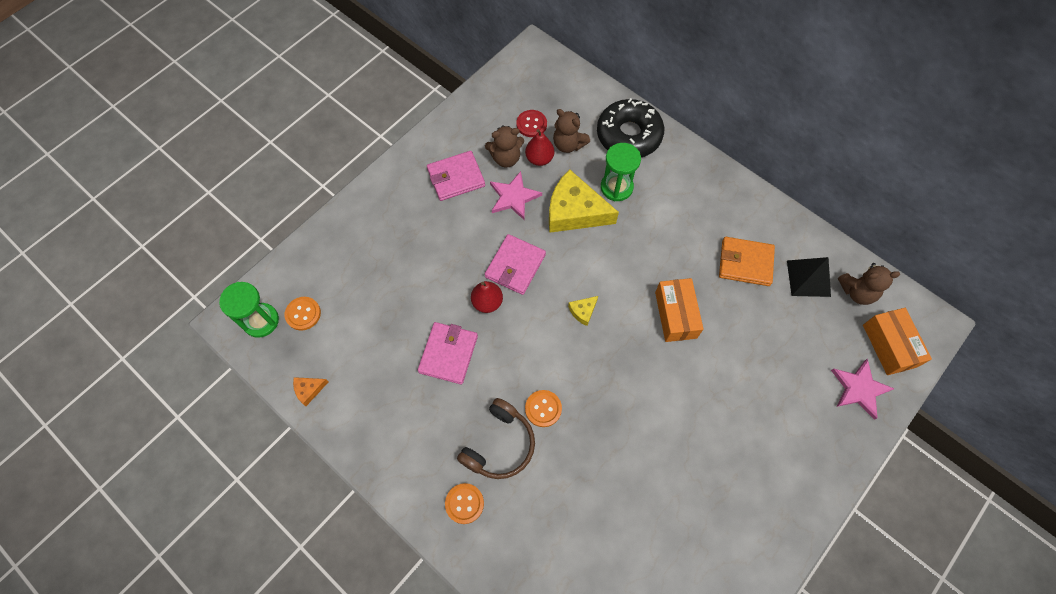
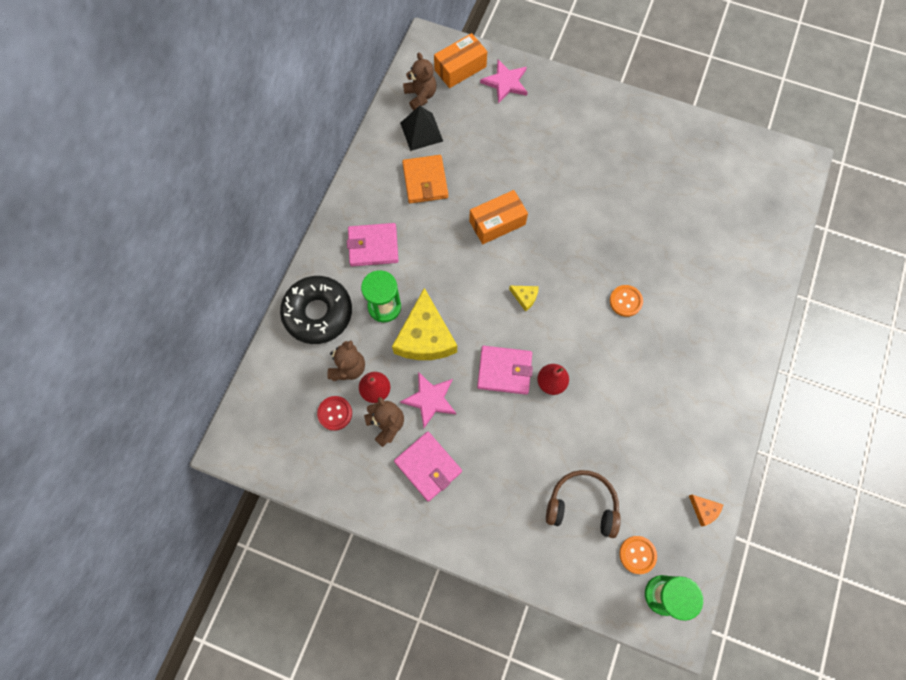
camera: 110 degrees left, 5 degrees up
pink wallet [418,322,478,384] -> pink wallet moved to [347,223,399,266]
orange button [445,483,484,524] -> none
brown headphones [457,398,535,479] -> brown headphones moved to [546,470,621,538]

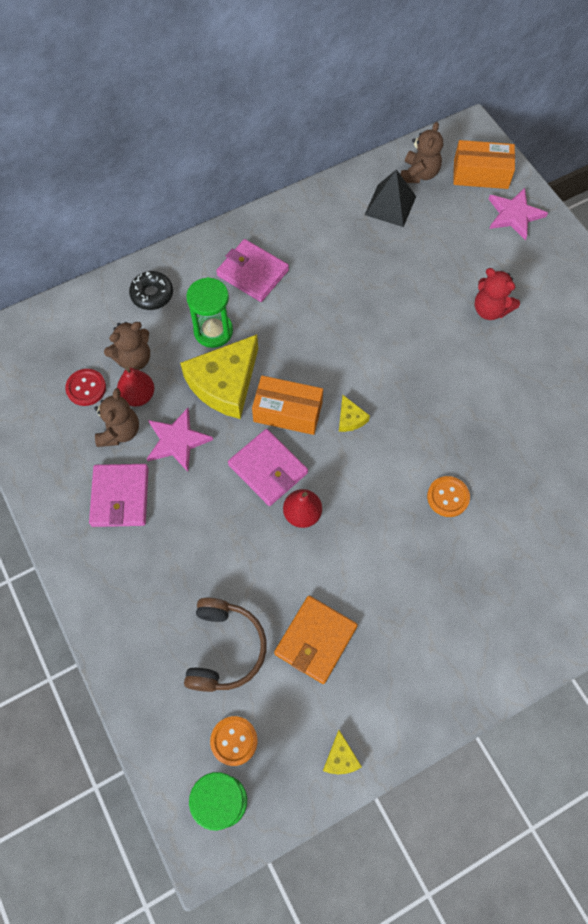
camera: 40 degrees right, 5 degrees down
black donut [280,276,352,344] -> black donut [129,271,173,310], size x0.54
orange wallet [402,155,448,204] -> orange wallet moved to [274,596,358,684]
orange box [469,190,528,244] -> orange box moved to [252,376,323,435]
brown headphones [546,470,621,538] -> brown headphones turned 45 degrees clockwise [184,598,266,692]
orange cheese [689,495,723,526] -> yellow cheese [323,730,362,774]
none -> red teddy bear [474,268,520,320]

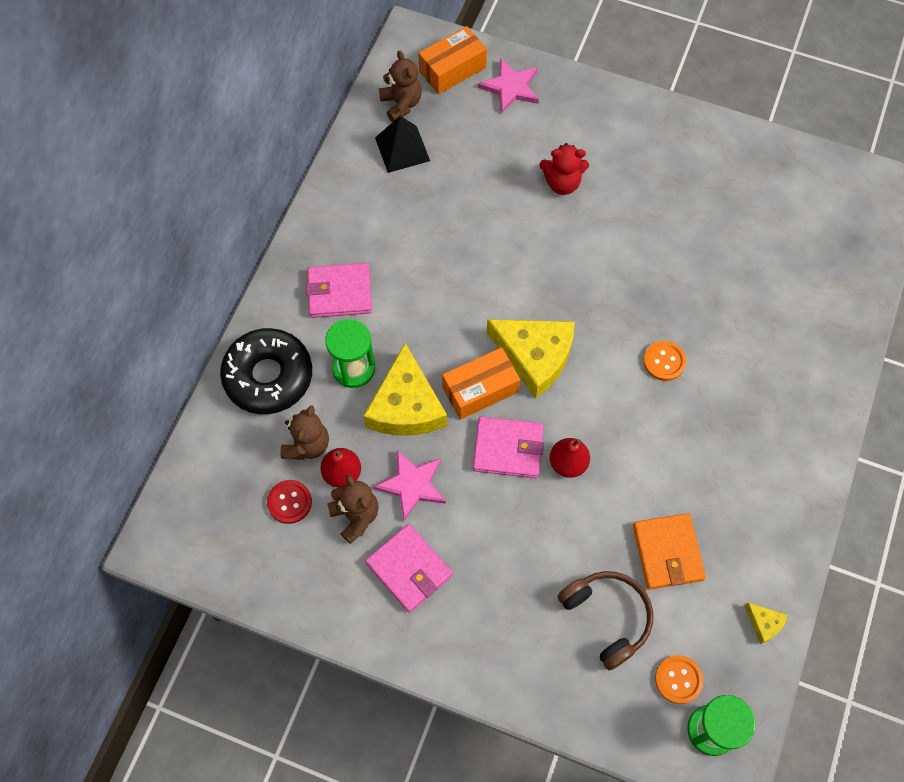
camera: 40 degrees left, 0 degrees up
black donut [129,271,173,310] -> black donut [220,328,312,414], size x1.86
yellow cheese [339,395,370,432] -> yellow cheese [487,319,575,398], size x2.34

